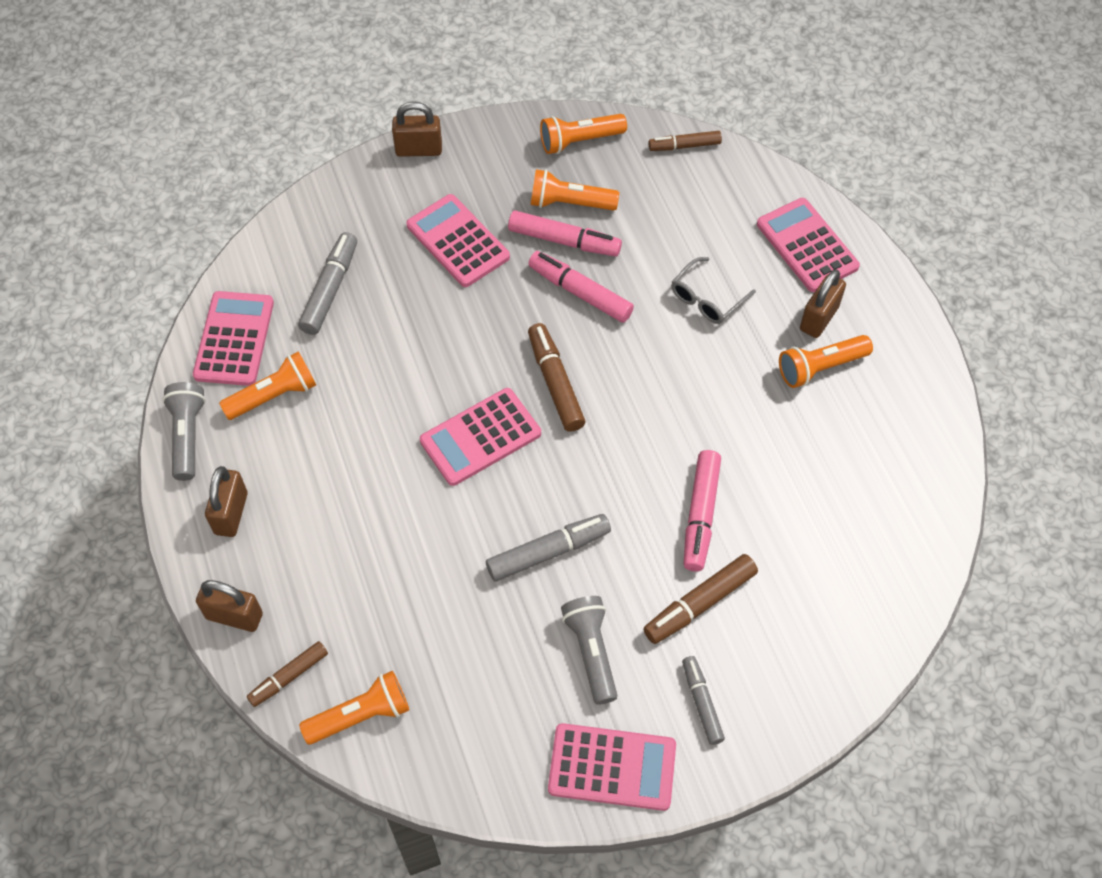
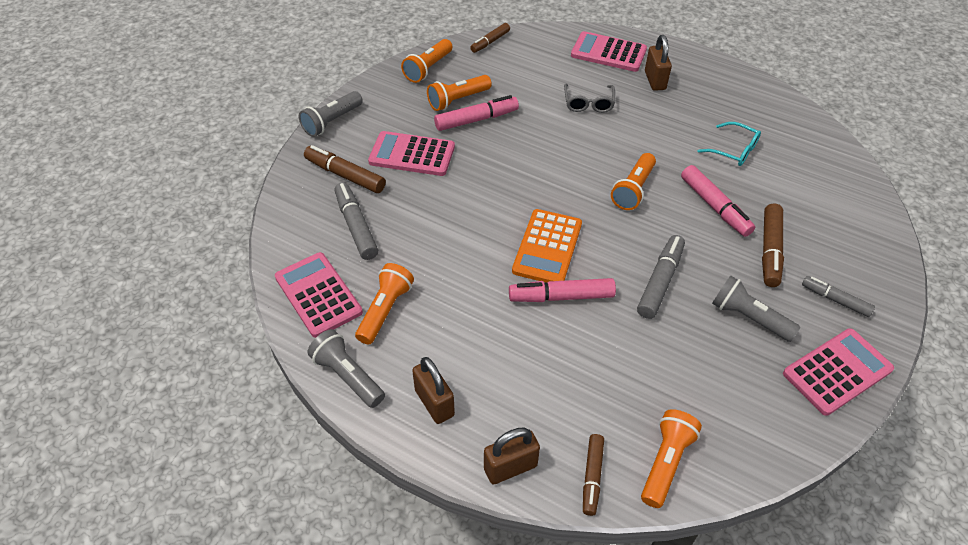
camera: 40 degrees left, 10 degrees down
brown padlock [392,102,442,157] -> grey flashlight [299,91,363,137]
pink calculator [420,388,541,486] -> orange calculator [512,209,582,283]
pink marker [528,251,634,323] -> pink marker moved to [509,278,616,302]
brown marker [528,323,586,432] -> brown marker moved to [304,145,386,193]
orange flashlight [779,335,873,388] -> orange flashlight moved to [611,153,656,210]
none -> turquoise glasses [698,122,761,166]

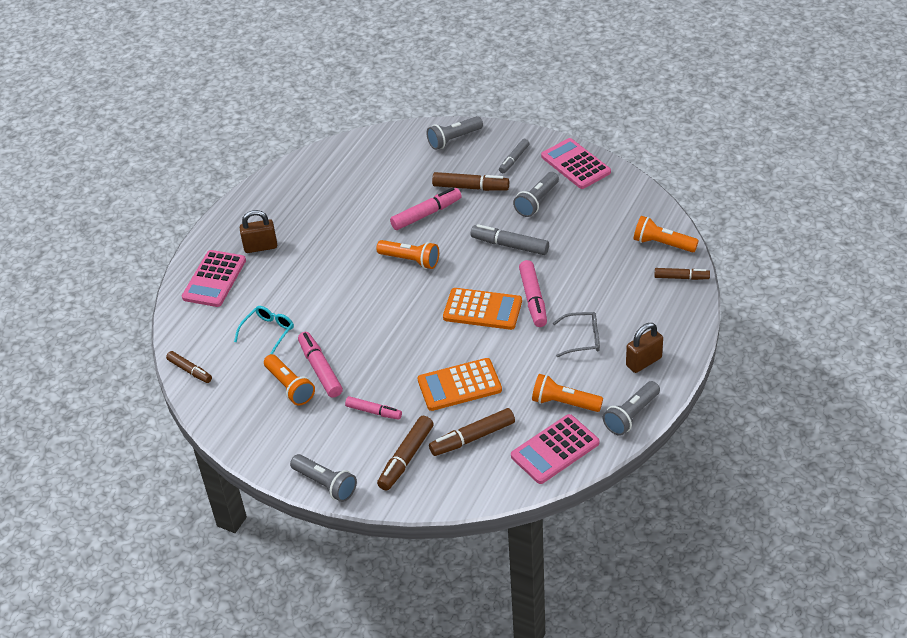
camera: 90 degrees left, 5 degrees down
grey marker [335,182,378,260] -> brown marker [429,408,515,456]
pink calculator [368,131,455,176] -> pink marker [345,396,402,420]
orange flashlight [401,39,452,83] -> none
brown padlock [484,427,540,485] -> none
grey glasses [564,84,615,113] -> grey glasses moved to [553,312,600,357]
turquoise glasses [698,122,761,166] -> turquoise glasses moved to [234,306,294,354]
none -> orange calculator [418,358,502,411]
none -> grey flashlight [427,116,483,150]

